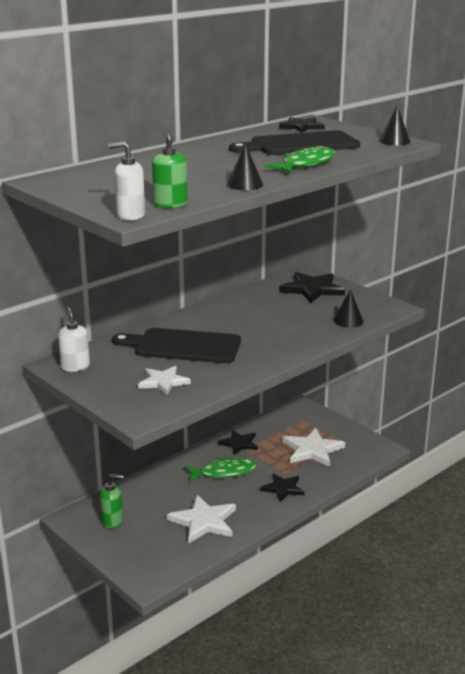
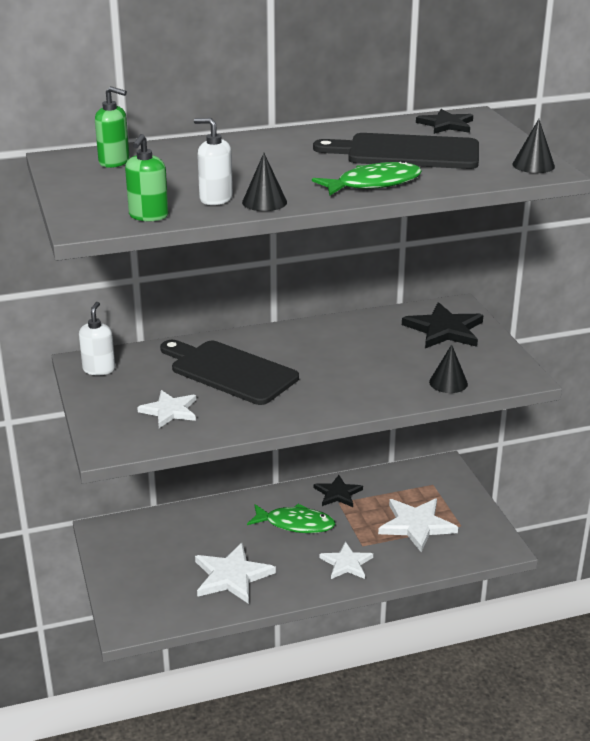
camera: 25 degrees right, 5 degrees up
green soap dispenser [100,474,124,529] -> green soap dispenser moved to [95,86,130,168]
white soap dispenser [108,141,145,220] -> white soap dispenser moved to [194,118,233,205]
black star [260,473,305,502] -> white star [320,541,373,579]

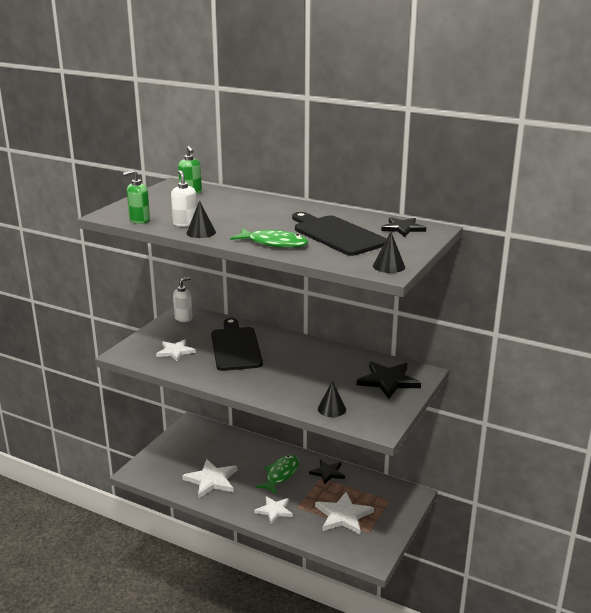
camera: 45 degrees right, 5 degrees down
green fish [247,504,335,533] -> green fish turned 120 degrees counterclockwise [256,455,299,494]

